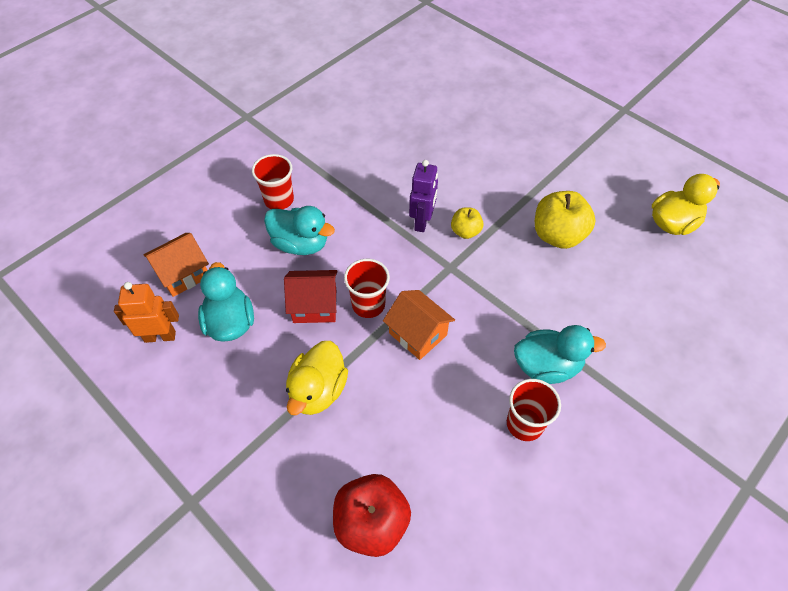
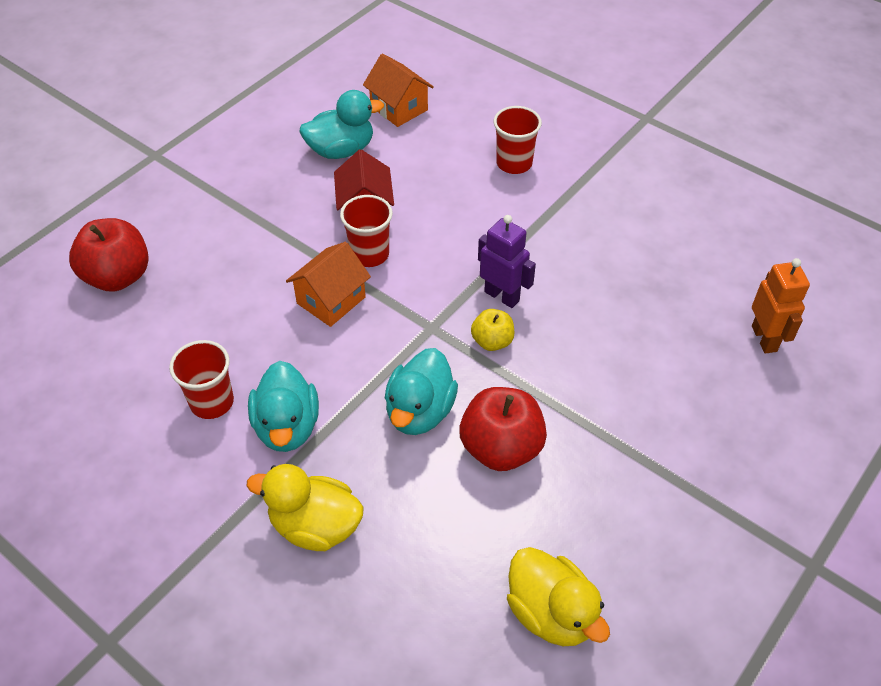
camera: 85 degrees right, 5 degrees down
orange robot [114,282,179,343] -> orange robot moved to [752,258,810,354]
turquoise duck [264,206,335,255] -> turquoise duck moved to [385,348,458,435]
yellow duck [286,341,348,415] -> yellow duck moved to [247,464,364,551]
purple robot [409,160,438,232] -> purple robot turned 150 degrees counterclockwise [478,215,536,308]
yellow apple [535,191,596,249] -> red apple [459,387,547,471]

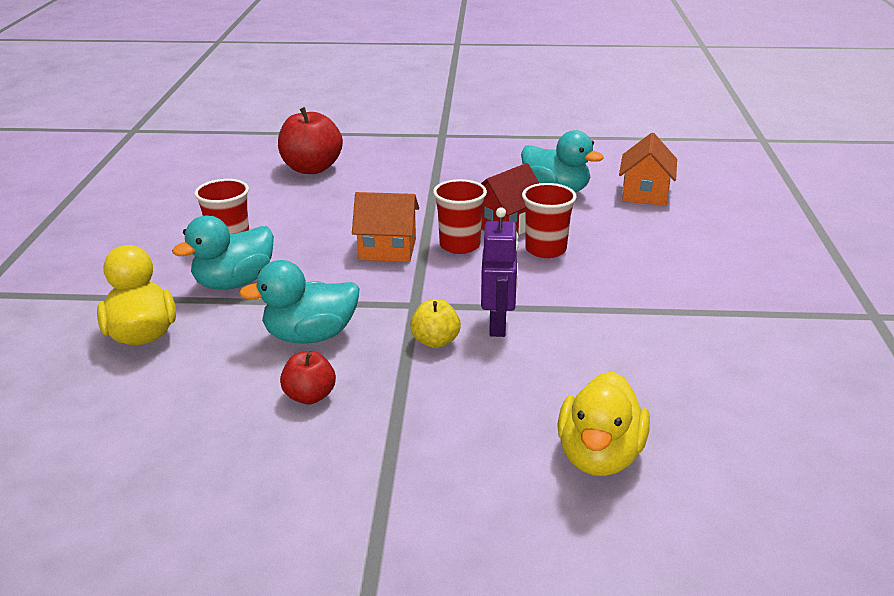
camera: 55 degrees right, 20 degrees down
red apple [459,387,547,471] -> red apple [280,351,336,404], size x0.55
red cup [494,106,542,174] -> red cup moved to [522,183,577,258]
yellow duck [507,547,610,646] -> yellow duck moved to [557,371,650,476]
orange robot [752,258,810,354] -> none

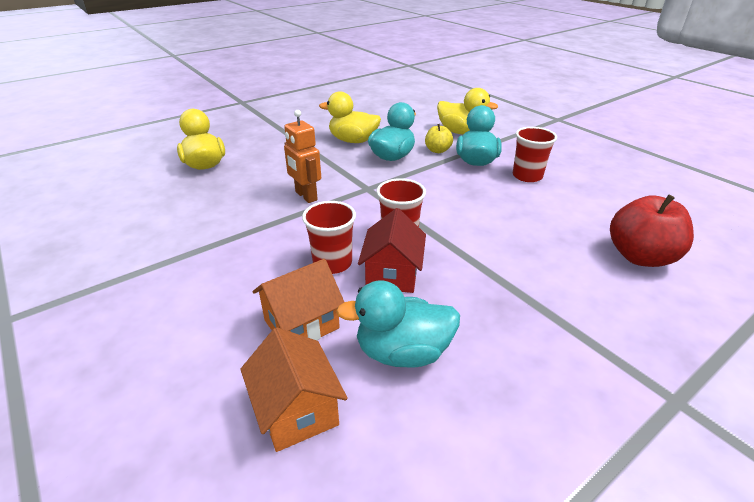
camera: 140 degrees right, 5 degrees up
red apple [280,351,336,404] -> yellow duck [319,91,381,143]
orange house [352,192,419,262] -> orange house moved to [253,259,344,340]
yellow apple [410,300,461,348] -> yellow apple moved to [425,124,453,153]
purple robot [481,208,519,337] -> orange robot [284,110,321,203]

